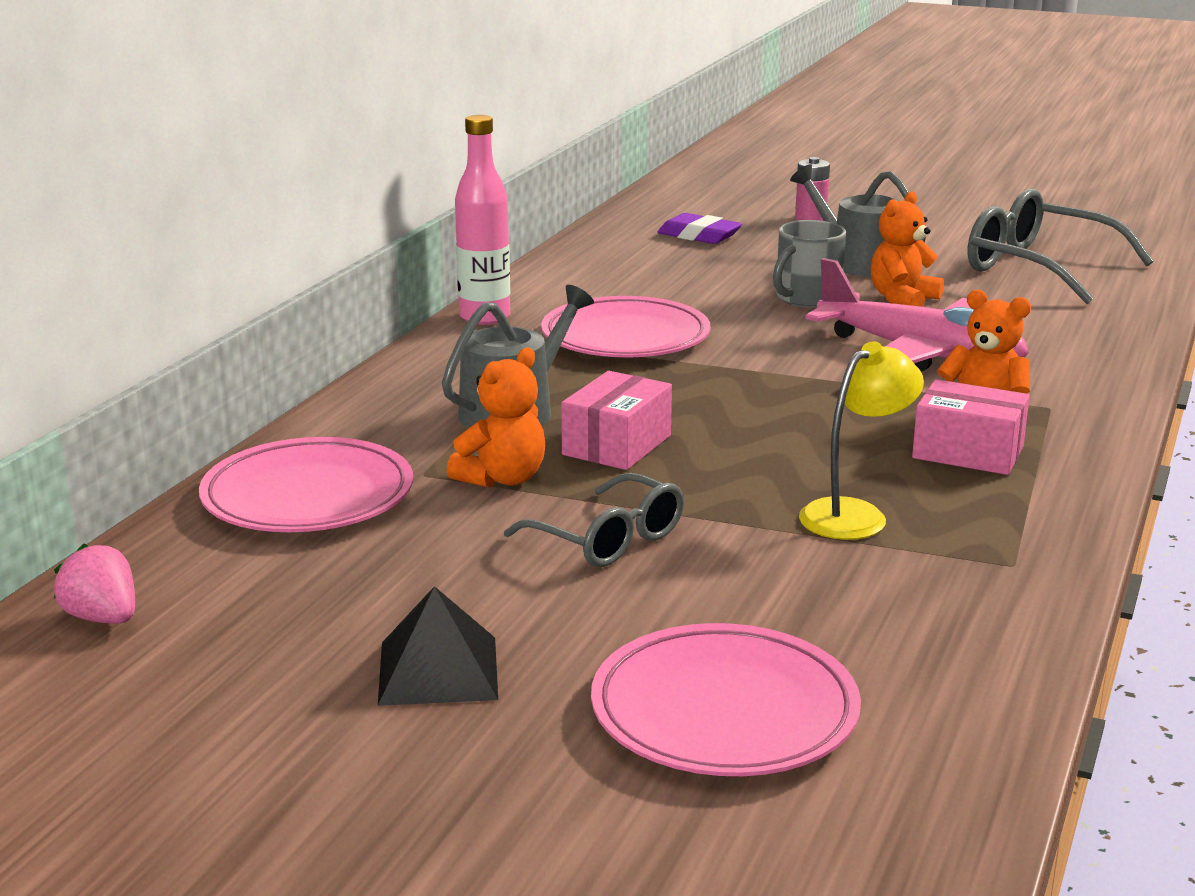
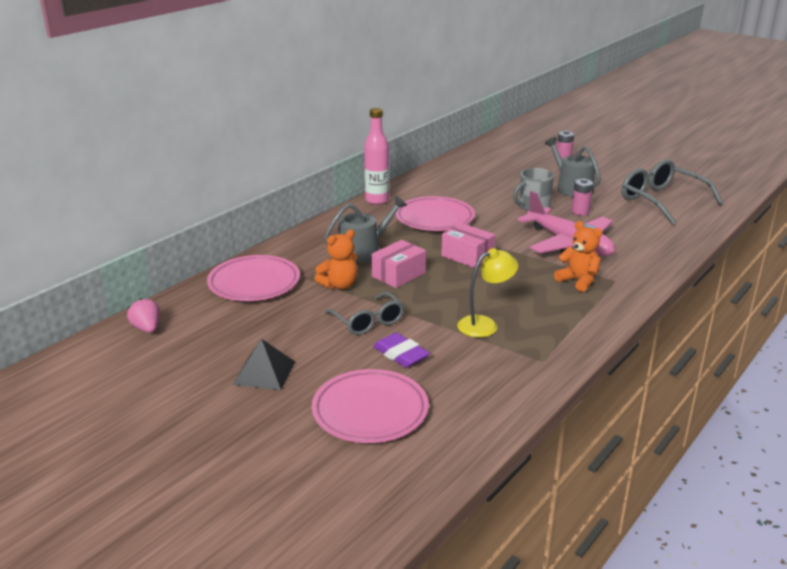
camera: 15 degrees right, 5 degrees up
purple eraser [658,213,742,244] -> purple eraser moved to [373,333,430,368]
orange teddy bear [870,191,944,307] -> pink battery [571,179,593,216]
pink box [912,379,1030,475] -> pink box moved to [441,223,495,268]

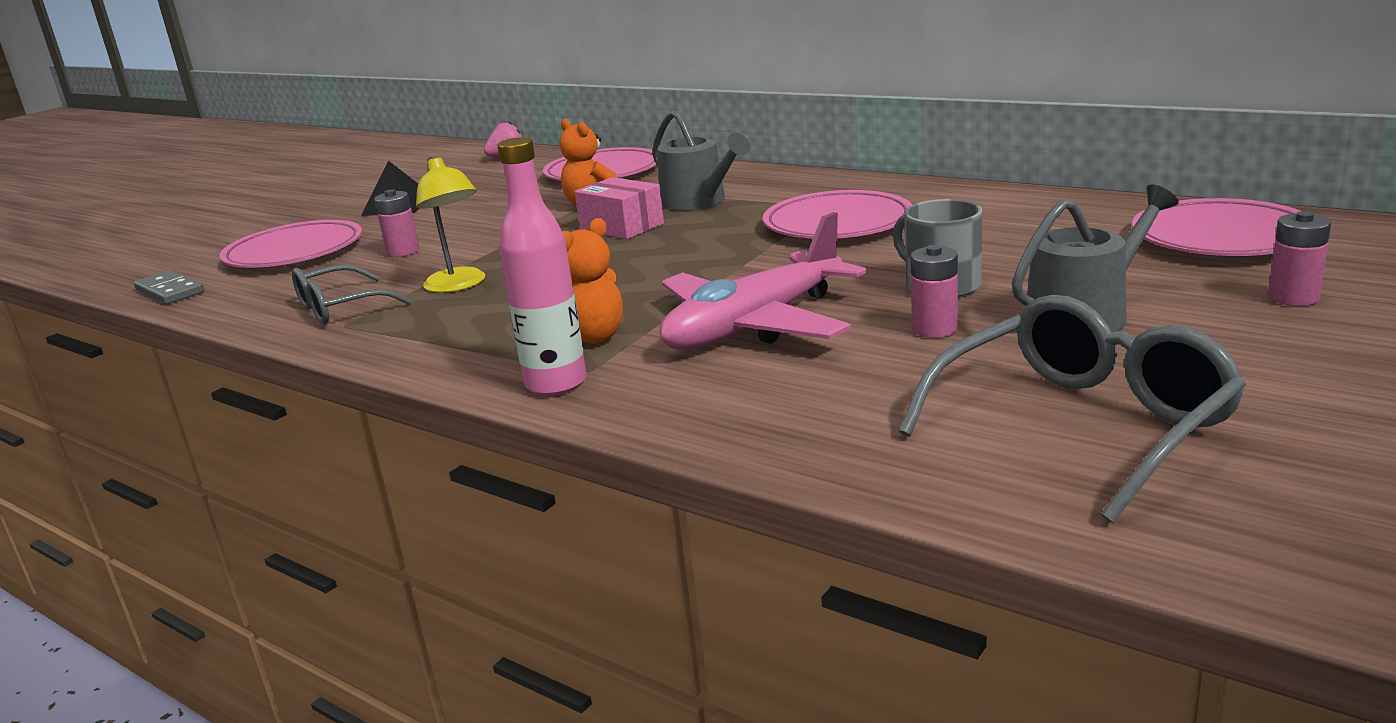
camera: 90 degrees right, 5 degrees down
grey glasses [325,292,404,335] -> grey glasses moved to [292,264,412,324]
pink bottle [364,108,389,205] -> pink bottle moved to [497,137,586,396]
purple eraser [373,333,430,368] -> pink battery [374,189,420,257]
pink box [441,223,495,268] -> none
none -> grey domino [134,270,204,304]
none -> pink plate [1132,198,1301,256]

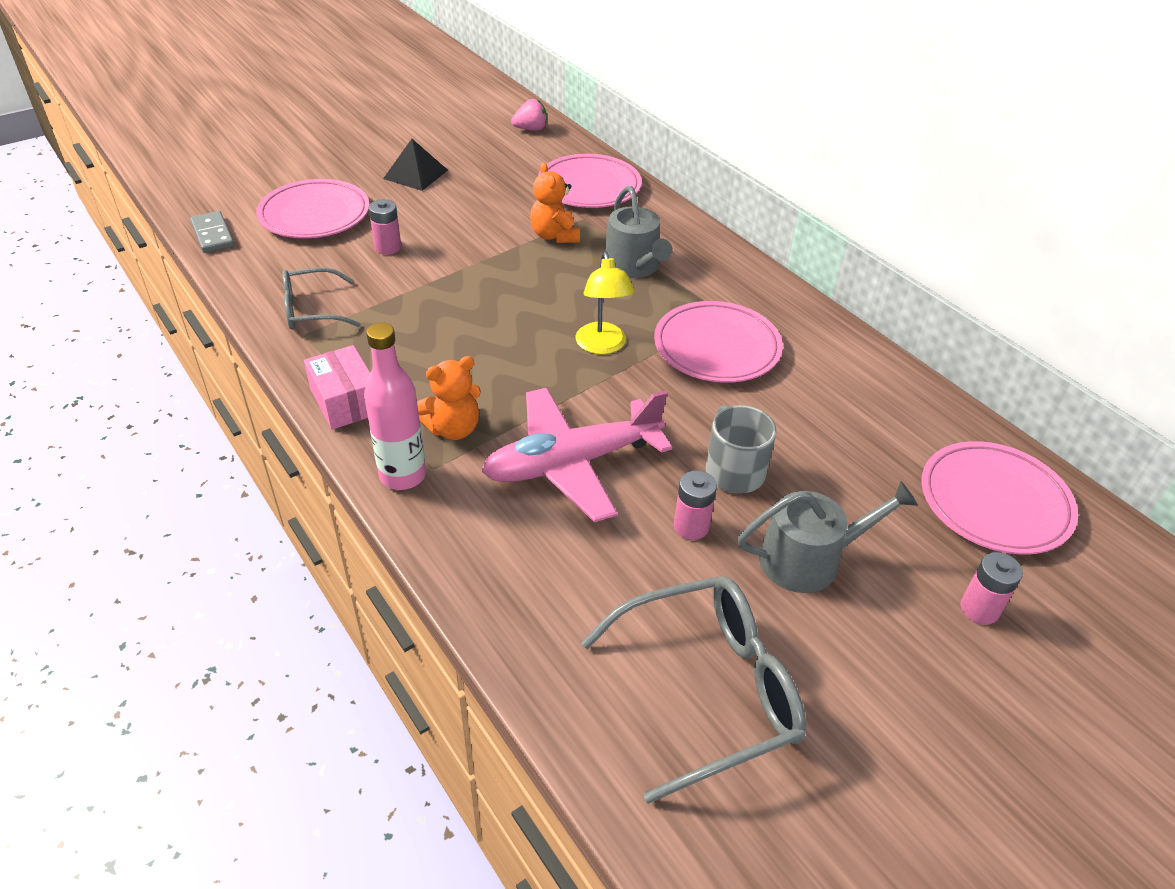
camera: 15 degrees right, 20 degrees up
yellow lamp [416,157,485,293] -> yellow lamp moved to [576,252,635,354]
pink box [575,177,664,239] -> pink box moved to [304,345,370,430]

